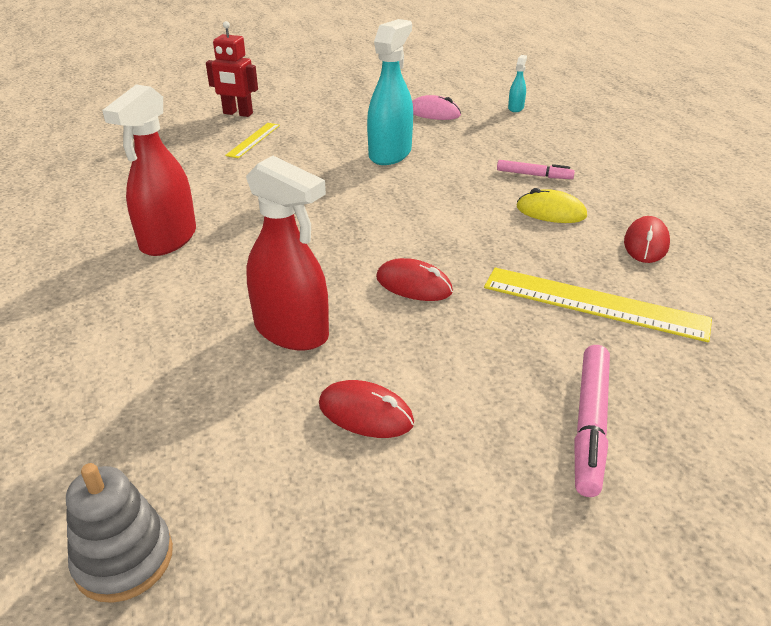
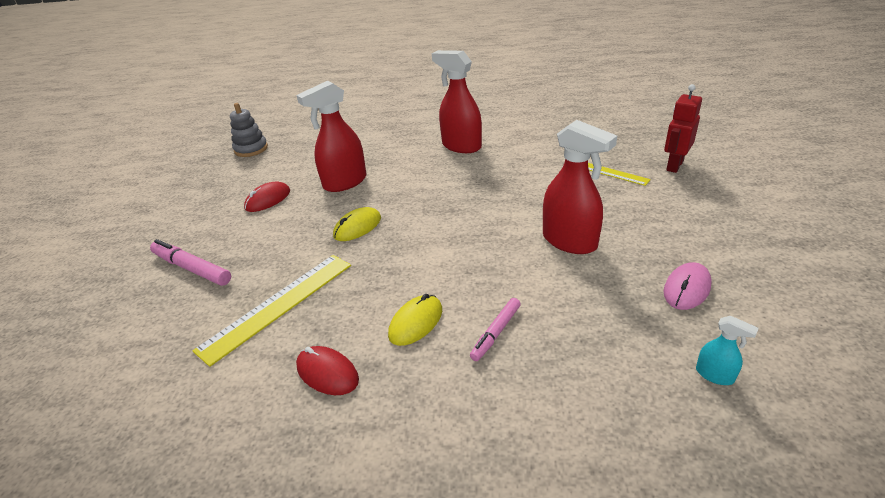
camera: 110 degrees right, 0 degrees up
turquoise spray bottle [367,19,413,165] -> red spray bottle [543,120,617,254]
red mouse [376,258,453,301] -> yellow mouse [333,207,381,241]

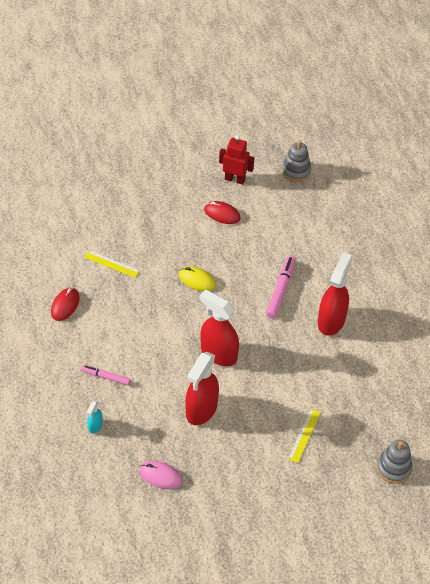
camera: 70 degrees right, 15 degrees up
pink marker [150,239,231,286] -> pink marker moved to [266,256,296,318]
yellow ruler [193,255,351,367] -> yellow ruler [84,251,140,278], size x0.55
red spray bottle [296,81,367,192] -> red spray bottle moved to [200,289,239,366]
yellow mouse [388,294,442,346] -> none
red robot [664,84,702,173] -> red robot moved to [219,135,254,185]
turquoise spray bottle [696,316,759,385] -> turquoise spray bottle moved to [87,400,103,433]
none -> grey stacking toy [377,440,413,484]

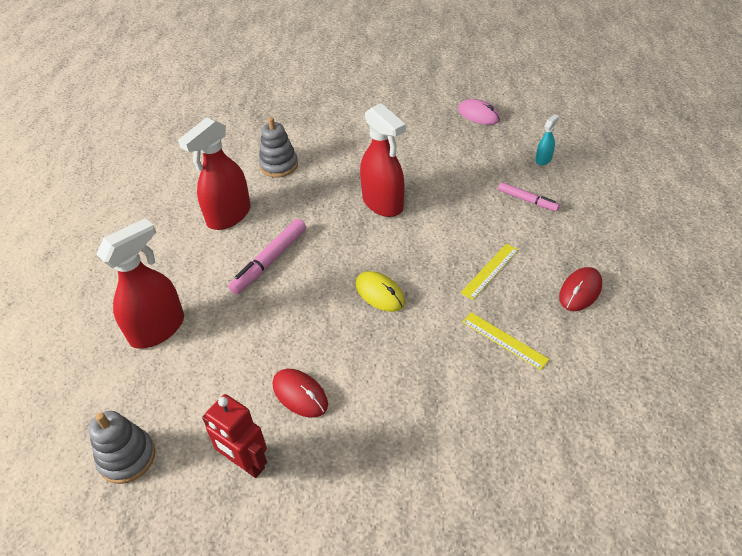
camera: 160 degrees left, 5 degrees down
red spray bottle [185,352,219,425] -> red spray bottle moved to [96,218,184,349]
yellow ruler [288,409,321,463] -> yellow ruler moved to [460,244,518,300]
grey stacking toy [377,440,413,484] -> grey stacking toy moved to [259,117,298,178]

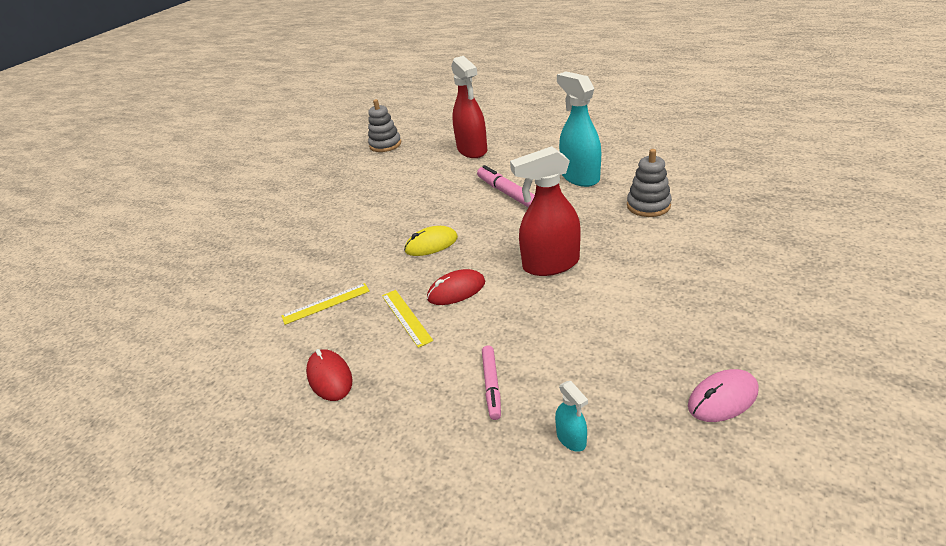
camera: 115 degrees right, 10 degrees down
red spray bottle [178,117,251,230] -> turquoise spray bottle [557,71,601,187]
red robot [202,394,267,478] -> none
red mouse [273,369,328,418] -> red mouse moved to [427,269,485,305]
pink marker [498,182,560,212] -> pink marker turned 60 degrees counterclockwise [482,346,501,420]

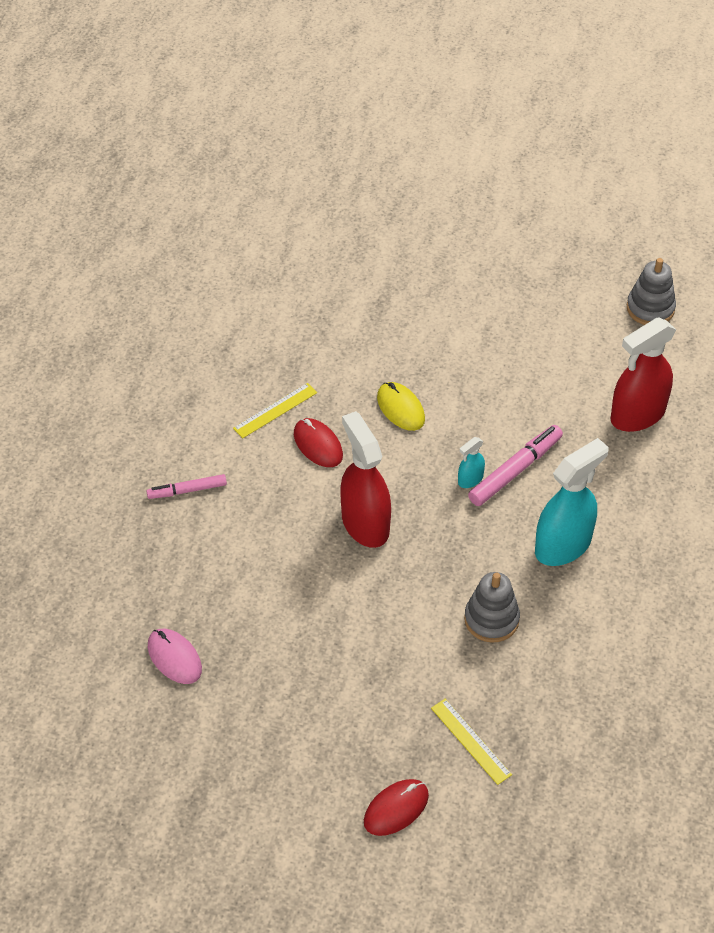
camera: 75 degrees right, 15 degrees up
yellow ruler [281,283,370,325] -> yellow ruler moved to [431,699,512,785]
red mouse [306,349,352,401] -> red mouse moved to [364,779,429,836]
turquoise spray bottle [555,381,588,452] -> turquoise spray bottle moved to [458,437,485,488]

